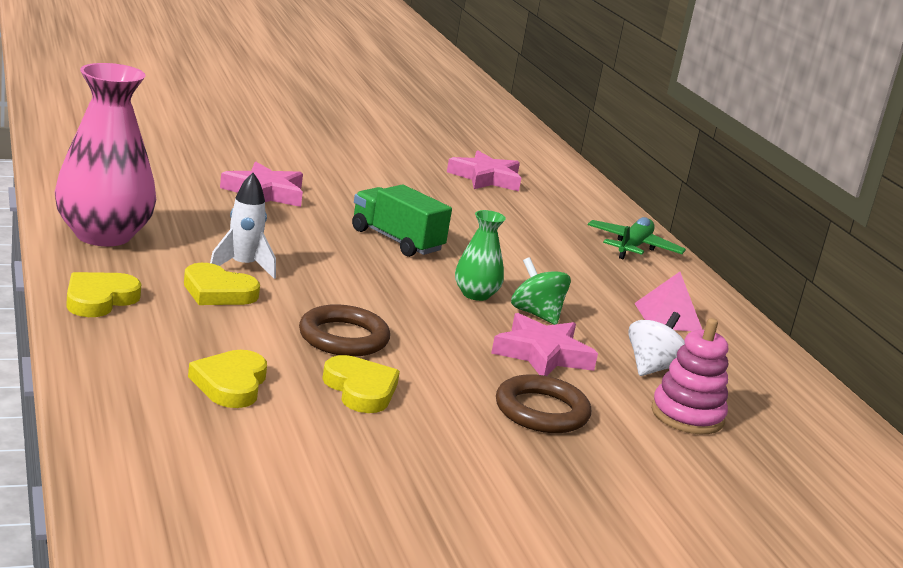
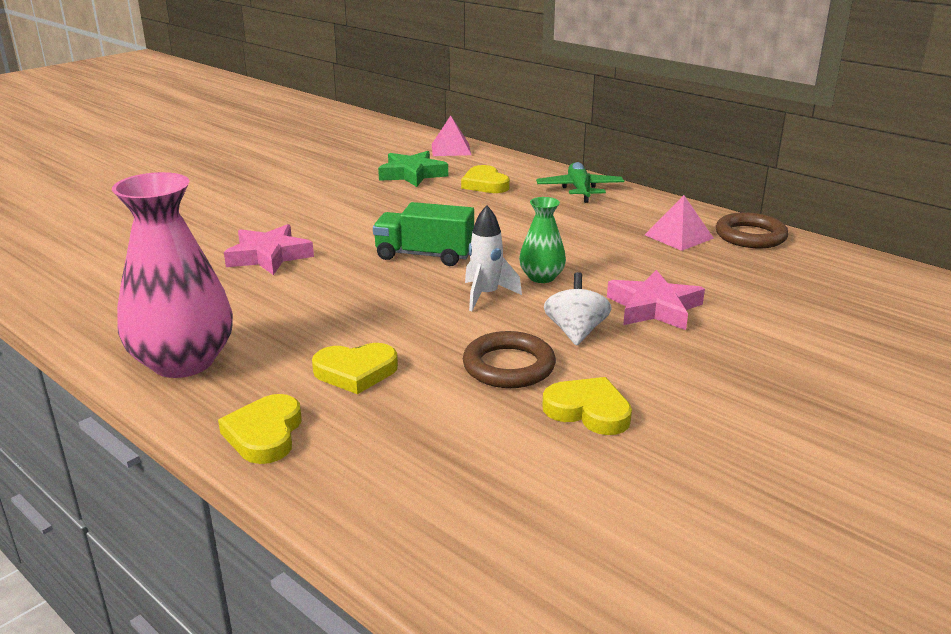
camera: 25 degrees left, 5 degrees up
yellow heart [188,350,267,408] -> yellow heart moved to [461,165,510,193]
white rocket [210,173,276,279] -> white rocket moved to [465,205,522,311]
pink star [447,150,521,191] -> green star [378,151,448,187]
brown ring [496,374,591,433] -> brown ring moved to [716,212,788,248]
green spinning top [511,257,571,325] -> none
white spinning top [628,312,685,376] -> white spinning top moved to [544,272,612,346]
pink stacking toy [651,318,728,434] -> none
none -> pink pyramid [432,115,471,156]

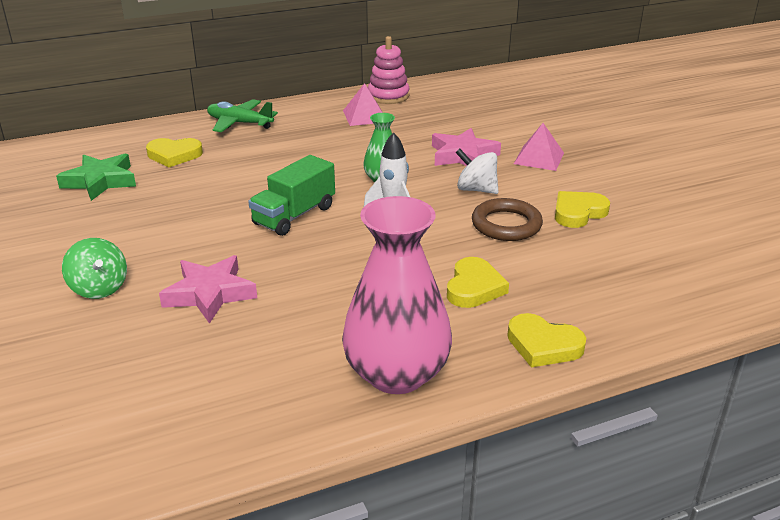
camera: 65 degrees left, 5 degrees up
pink pyramid [432,115,471,156] -> pink pyramid moved to [514,123,564,171]
brown ring [716,212,788,248] -> pink stacking toy [368,36,409,104]
none -> green spinning top [62,238,127,299]

